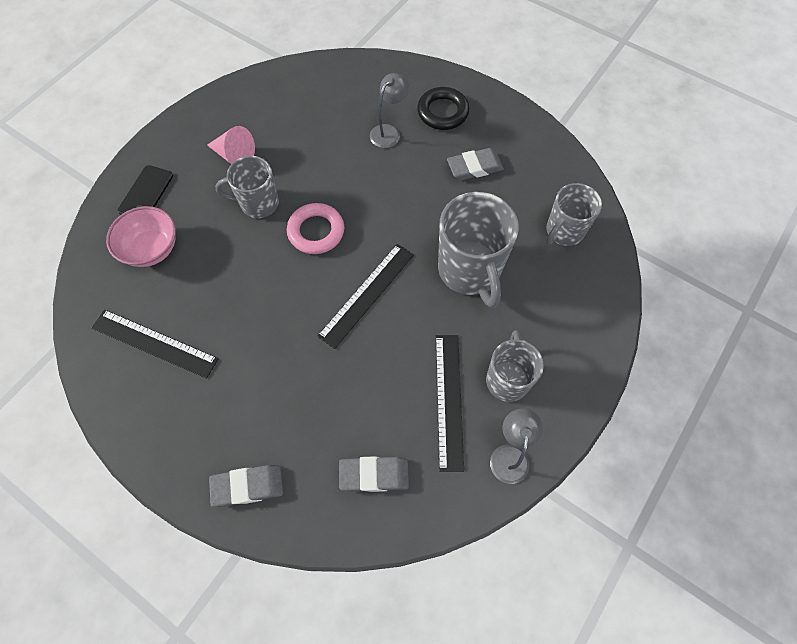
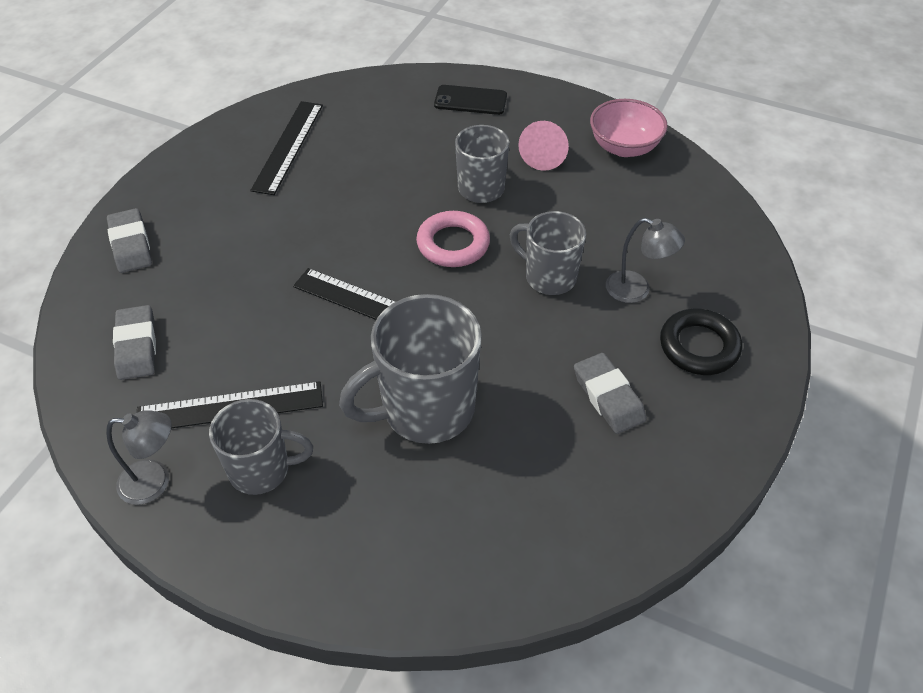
camera: 80 degrees right, 15 degrees down
pink bowl [106,206,176,267] -> pink bowl moved to [590,99,668,157]
grey mug [546,183,602,246] -> grey mug moved to [510,211,586,295]

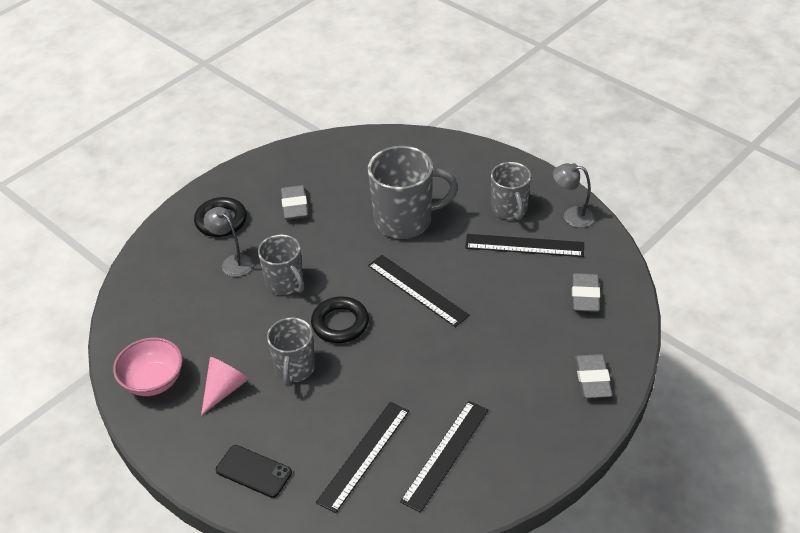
camera: 160 degrees left, 5 degrees down
grey mug [209,399,313,495] -> grey mug turned 120 degrees counterclockwise [491,162,531,221]
pink ring [416,211,490,267] -> black ring [311,296,369,343]
none -> black ruler [316,402,409,513]

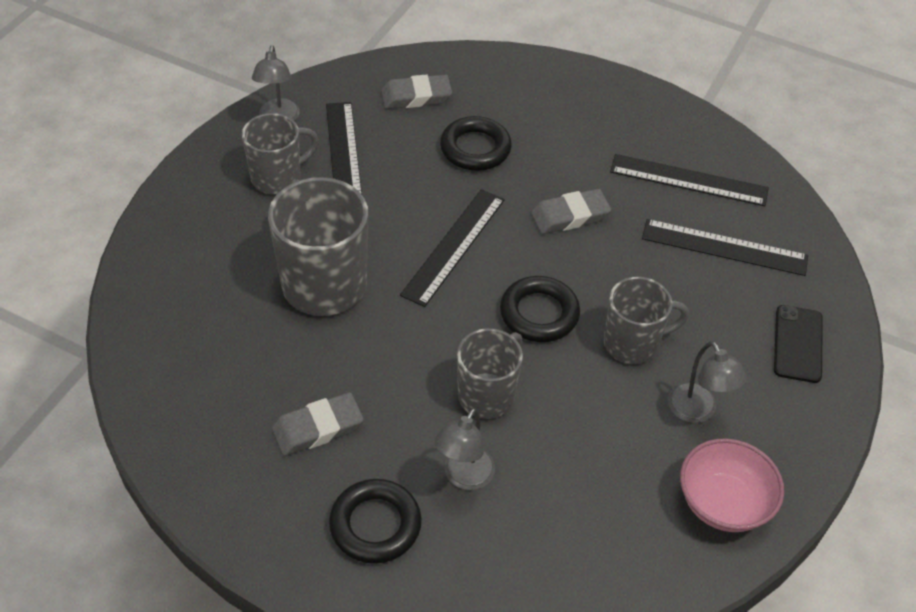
camera: 110 degrees left, 5 degrees up
pink cone [201,357,249,415] -> grey lamp [668,341,747,423]
grey eraser [575,354,612,398] -> grey eraser moved to [531,189,611,234]
none -> black ring [440,116,512,171]

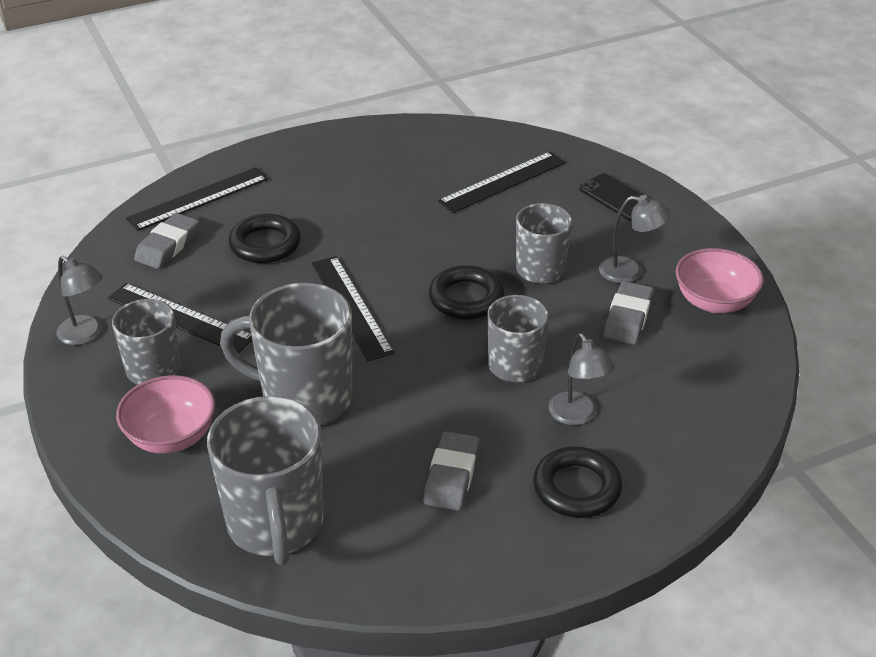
camera: 50 degrees left, 10 degrees down
grey eraser [531,189,611,234] -> grey eraser moved to [603,281,654,344]
black ruler [610,154,769,206] -> black ruler moved to [126,167,268,231]
none -> pink bowl [116,375,215,454]
none -> grey mug [207,396,324,565]

